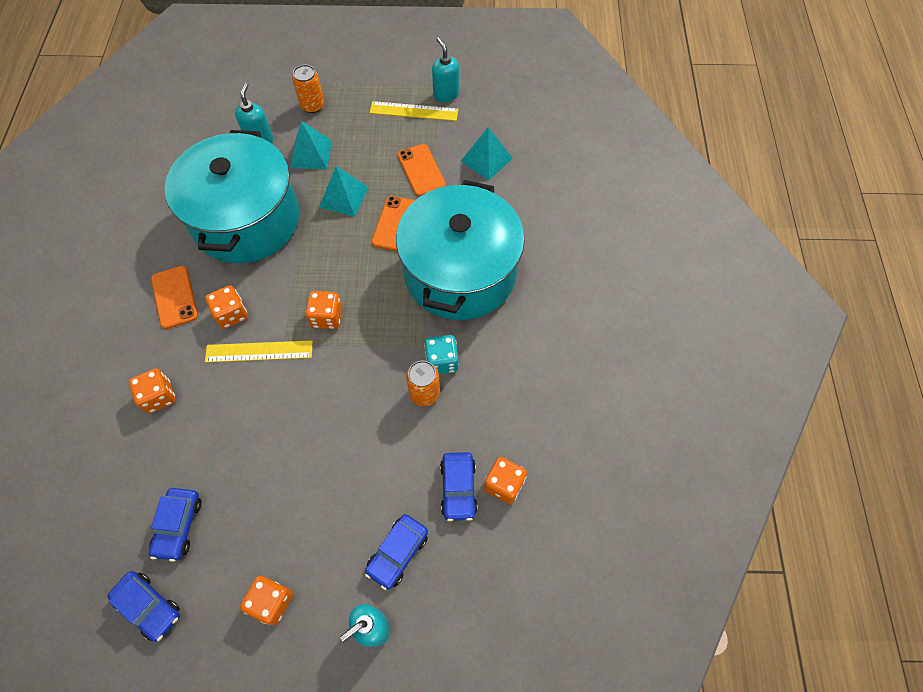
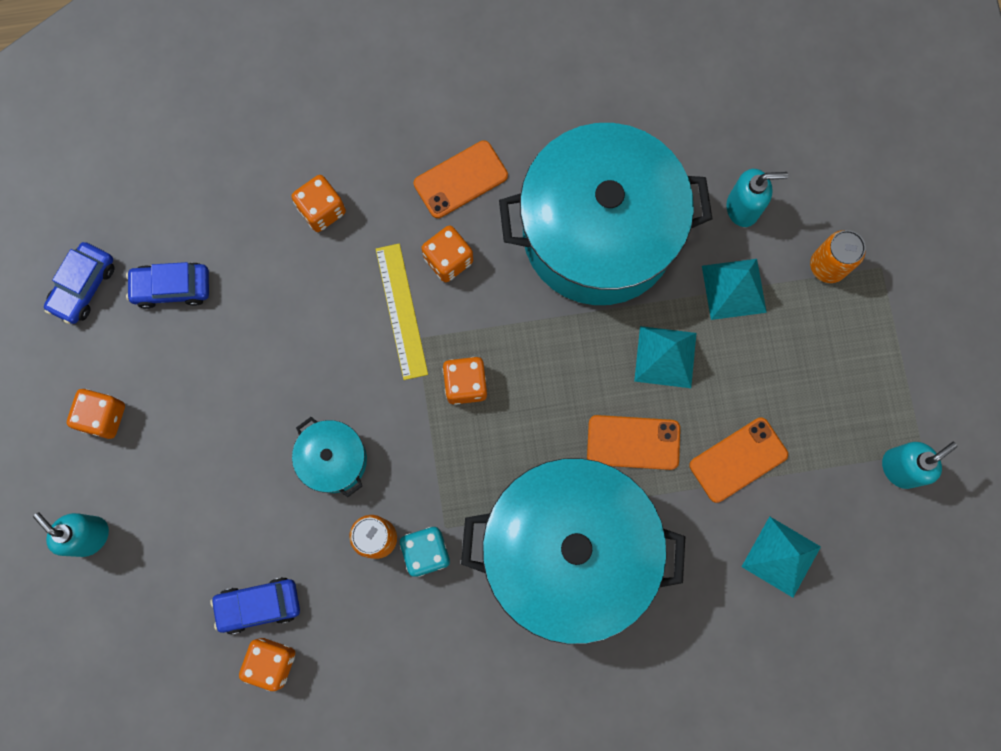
camera: 80 degrees right, 15 degrees up
blue car [365,514,428,590] -> none
yellow ruler [370,101,458,121] -> none
none -> turquoise pot [292,417,367,497]

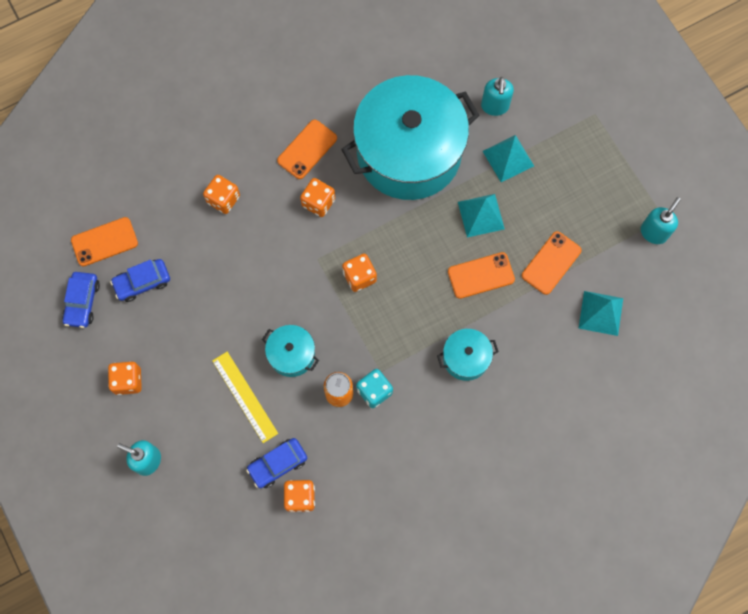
camera: 20 degrees left, 5 degrees down
yellow ruler [376,244,428,380] -> yellow ruler moved to [212,352,278,443]
turquoise pot [461,458,685,644] -> turquoise pot [437,329,499,381], size x0.42
turquoise soap dispenser [726,169,788,227] -> turquoise soap dispenser turned 120 degrees clockwise [481,77,514,116]
orange can [810,230,866,283] -> none
none -> orange phone [71,217,138,267]

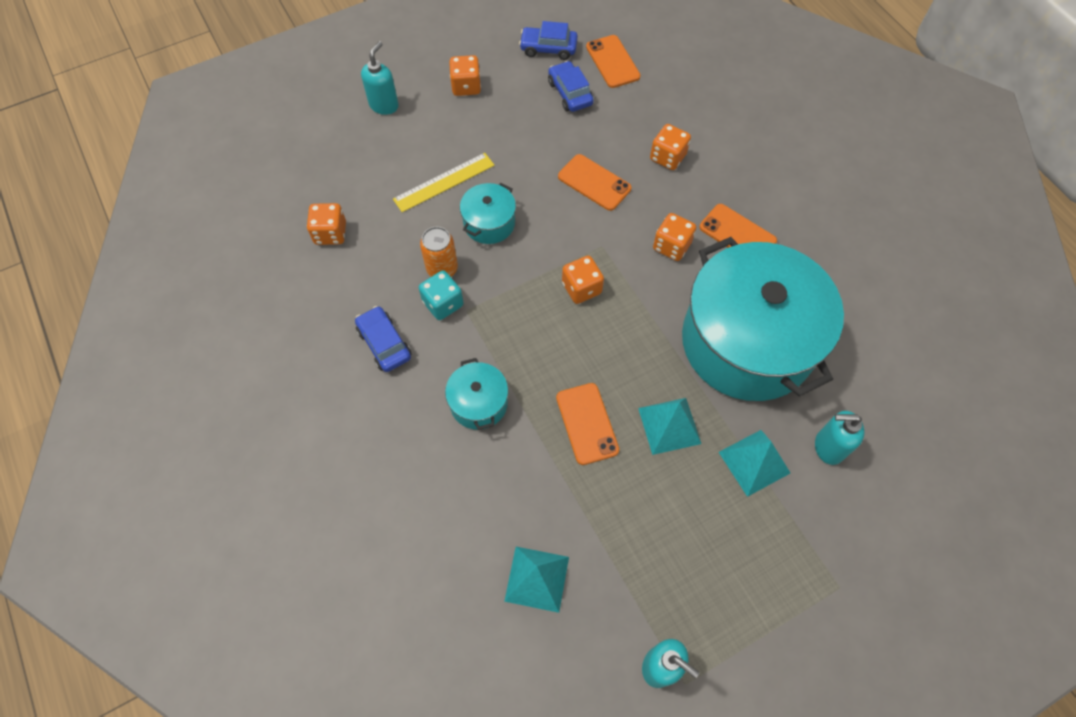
camera: 90 degrees right, 10 degrees down
blue car [246,438,307,488] -> blue car moved to [355,306,411,372]
orange phone [522,231,582,295] -> orange phone moved to [558,154,631,211]

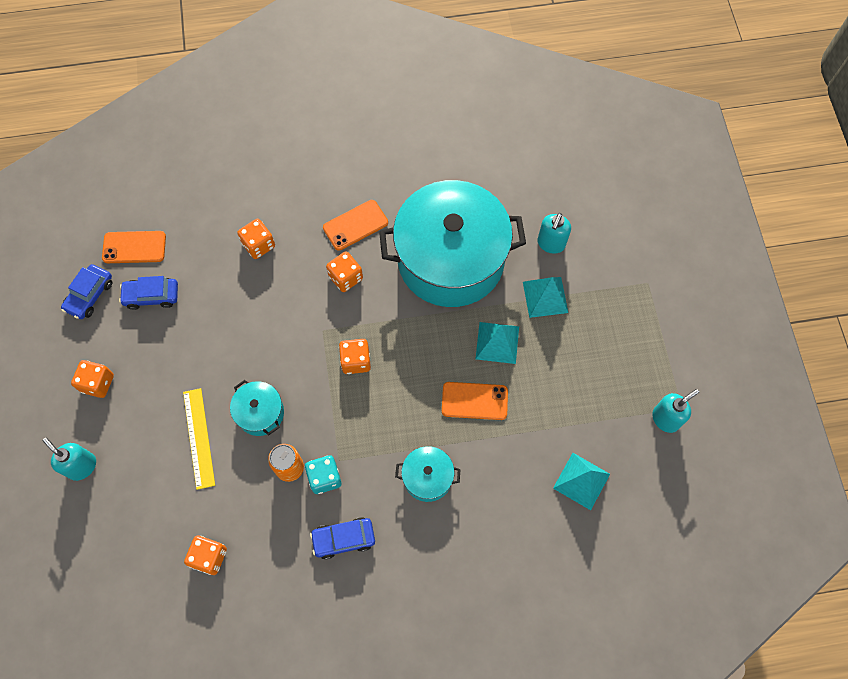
camera: 70 degrees left, 5 degrees up
orange phone [558,154,631,211] -> none

